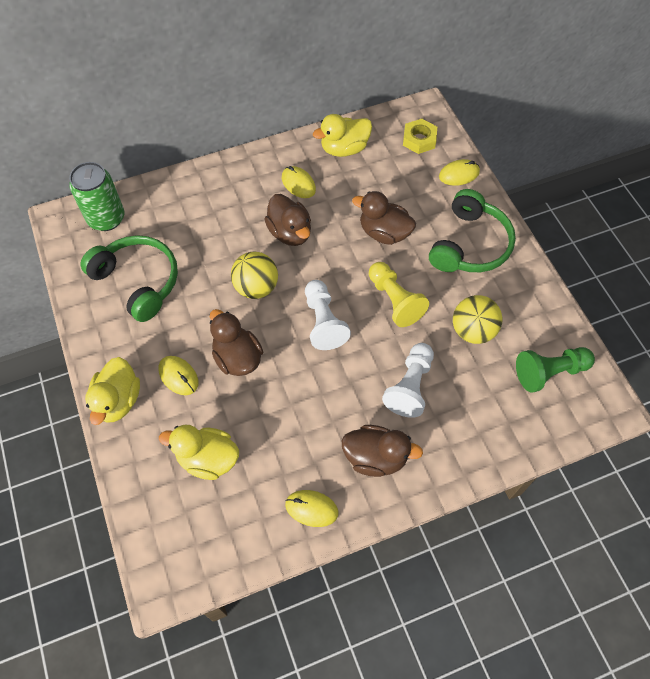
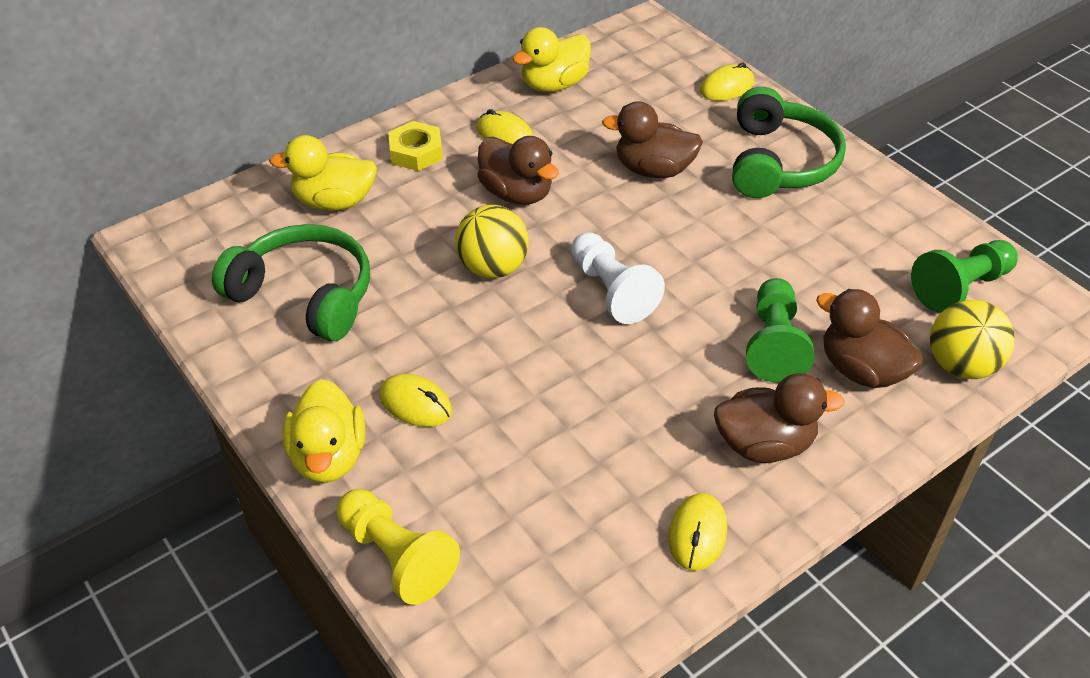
camera: 15 degrees left, 15 degrees down
green can [69,162,124,231] -> none
yellow duck [159,425,239,480] -> yellow duck moved to [269,135,377,211]
brown duck [210,309,263,376] -> brown duck moved to [816,289,923,388]
yellow mouse [285,490,339,527] -> yellow mouse turned 75 degrees counterclockwise [668,493,727,571]
yellow pawn [369,262,429,327] -> yellow pawn moved to [337,489,460,605]
white pawn [382,343,434,418] -> green pawn [746,278,814,383]
yellow nut [403,119,437,154] -> yellow nut moved to [388,121,443,171]
yellow ball [453,295,502,344] -> yellow ball moved to [930,300,1015,379]

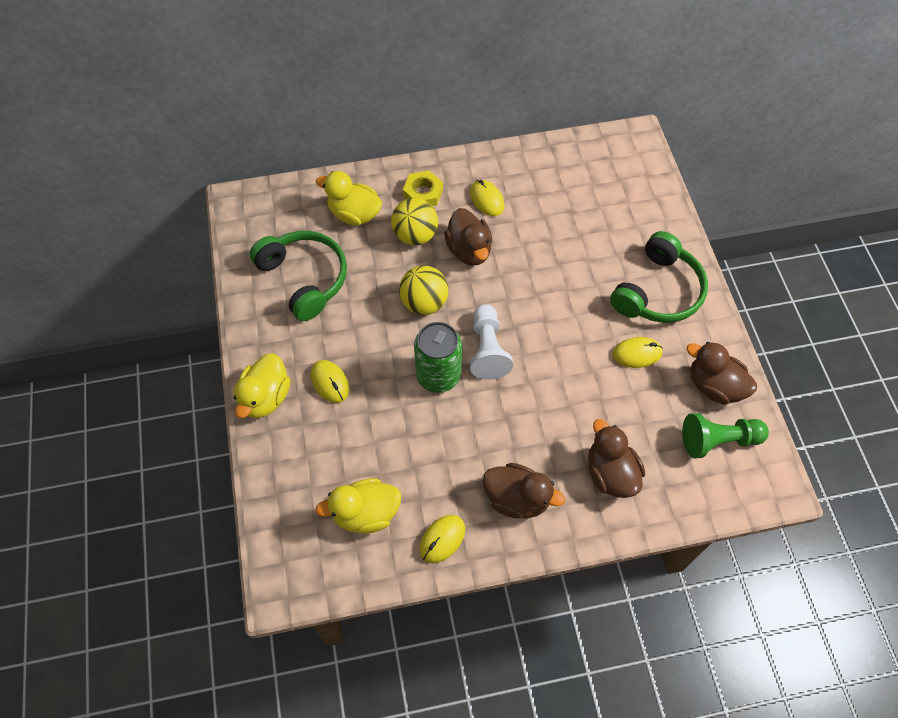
camera: 25 degrees right, 15 degrees up
yellow pawn [337,489,460,605] -> none
yellow duck [512,27,591,92] -> yellow duck moved to [316,478,401,534]
brown duck [602,101,703,178] -> brown duck moved to [687,342,757,405]
yellow mouse [700,63,754,101] -> yellow mouse moved to [613,337,663,368]
green pawn [746,278,814,383] -> none
yellow ball [930,300,1015,379] -> yellow ball moved to [391,198,438,246]
none -> green can [414,322,462,393]

